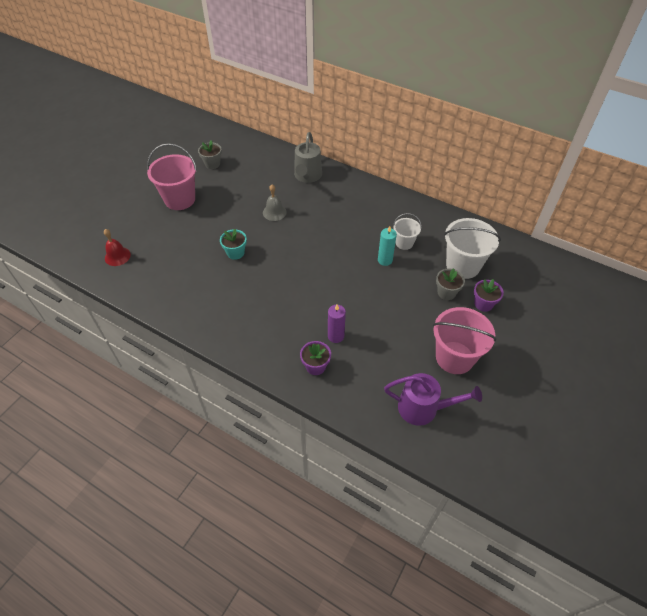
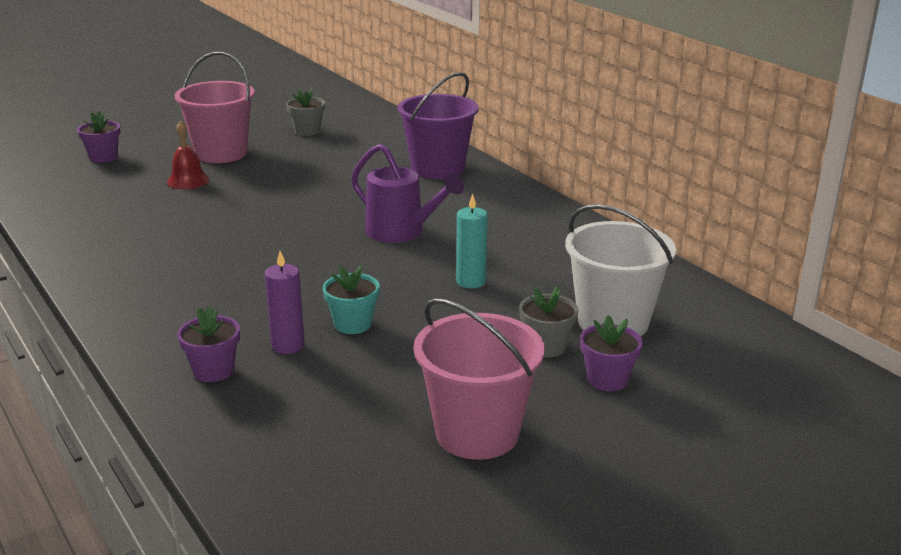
camera: 25 degrees right, 25 degrees down
red bell [104,229,131,266] -> red bell moved to [167,121,210,189]
turquoise flower pot [220,229,247,260] -> turquoise flower pot moved to [323,266,380,334]
grey bell [263,185,287,221] -> none
grey watering can [294,132,322,183] -> purple bucket [398,72,478,179]
purple watering can [384,373,482,426] -> purple watering can moved to [351,144,464,243]
white bucket [393,213,422,250] -> none
none -> purple flower pot [77,111,120,163]

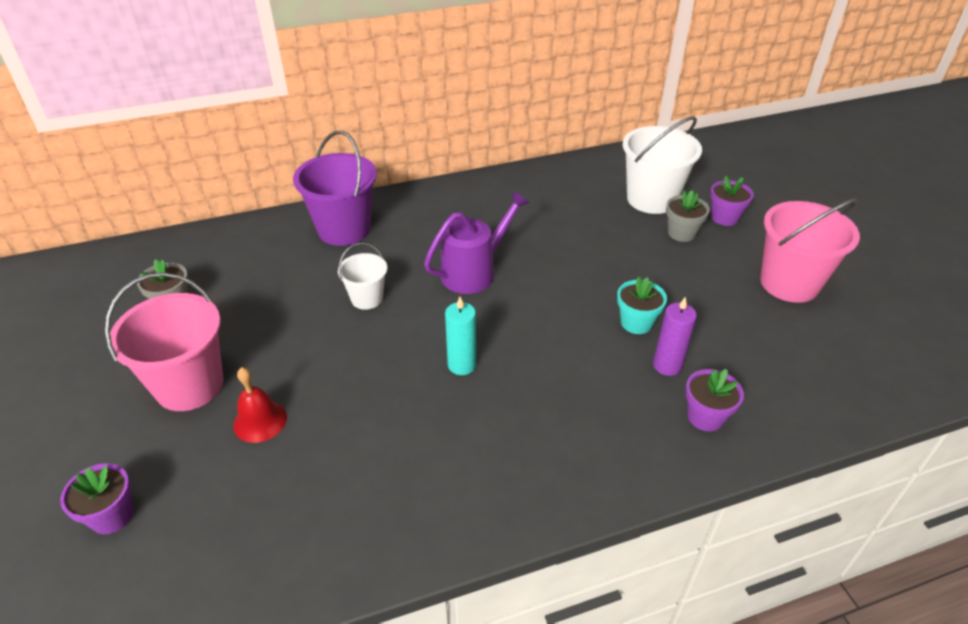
camera: 75 degrees left, 15 degrees up
turquoise candle [456,193,488,289] -> turquoise candle moved to [445,297,476,375]
none -> white bucket [338,243,387,310]

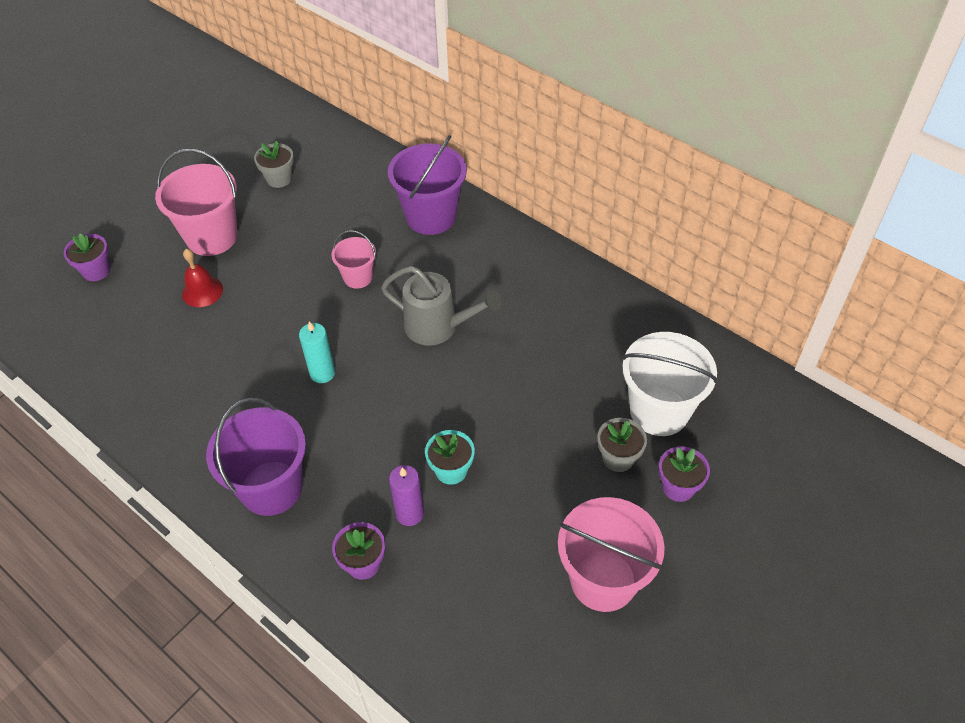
camera: 60 degrees right, 10 degrees up
white bucket [338,243,387,310] -> pink bucket [331,230,376,289]
purple watering can [424,191,529,294] -> grey watering can [381,266,502,345]
none -> purple bucket [206,398,306,516]

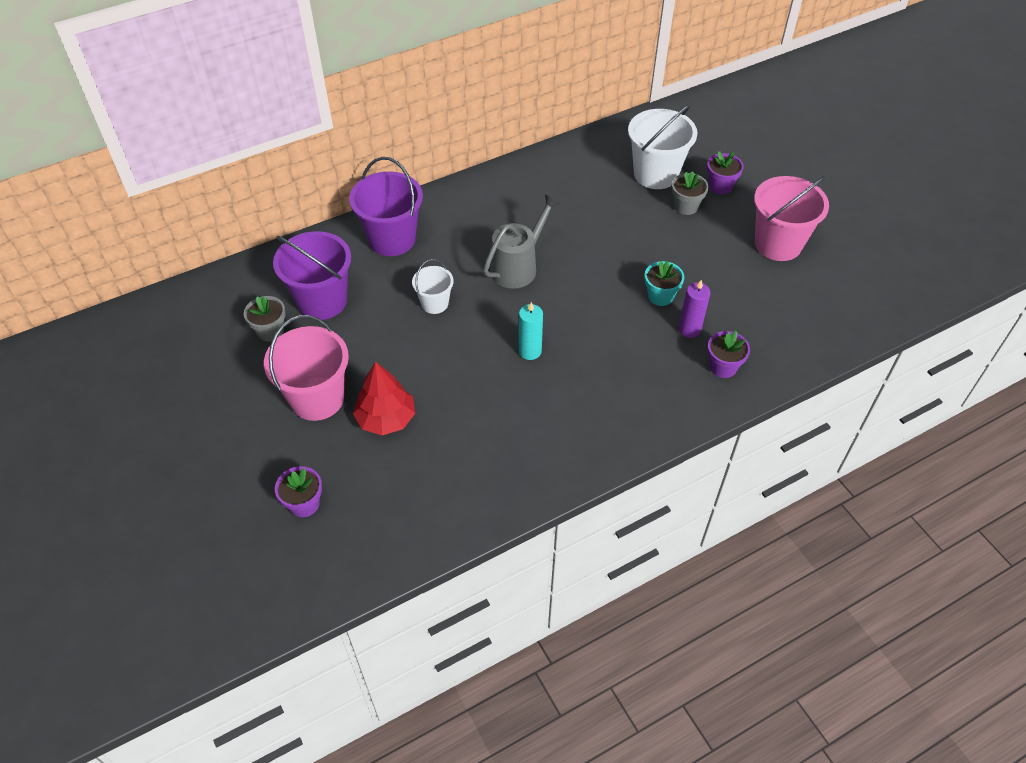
camera: 70 degrees left, 0 degrees up
red bell [182,249,223,307] -> red tree [353,361,415,435]
purple bucket [206,398,306,516] -> purple bucket moved to [273,231,351,320]
pink bucket [331,230,376,289] -> white bucket [412,259,454,314]

